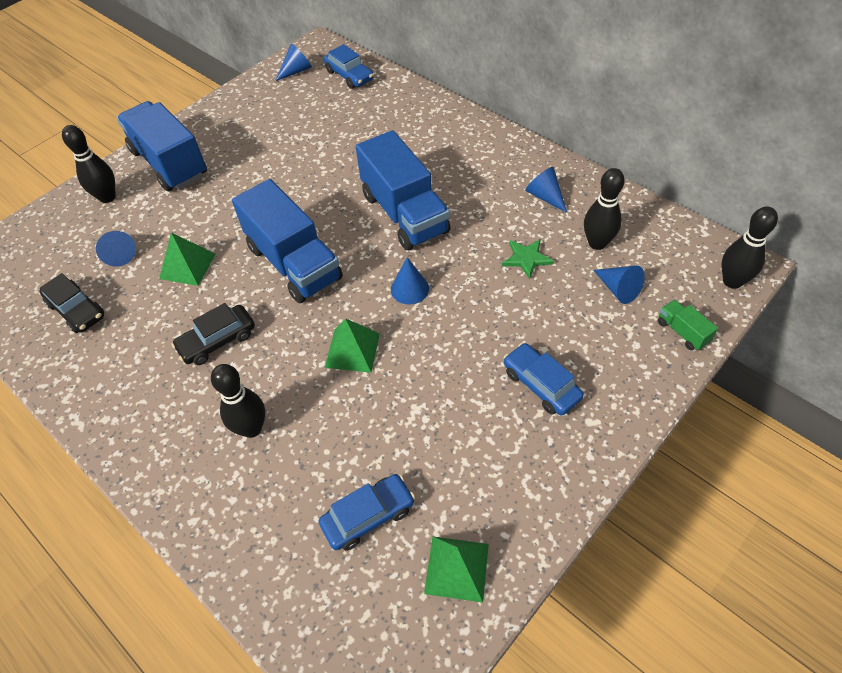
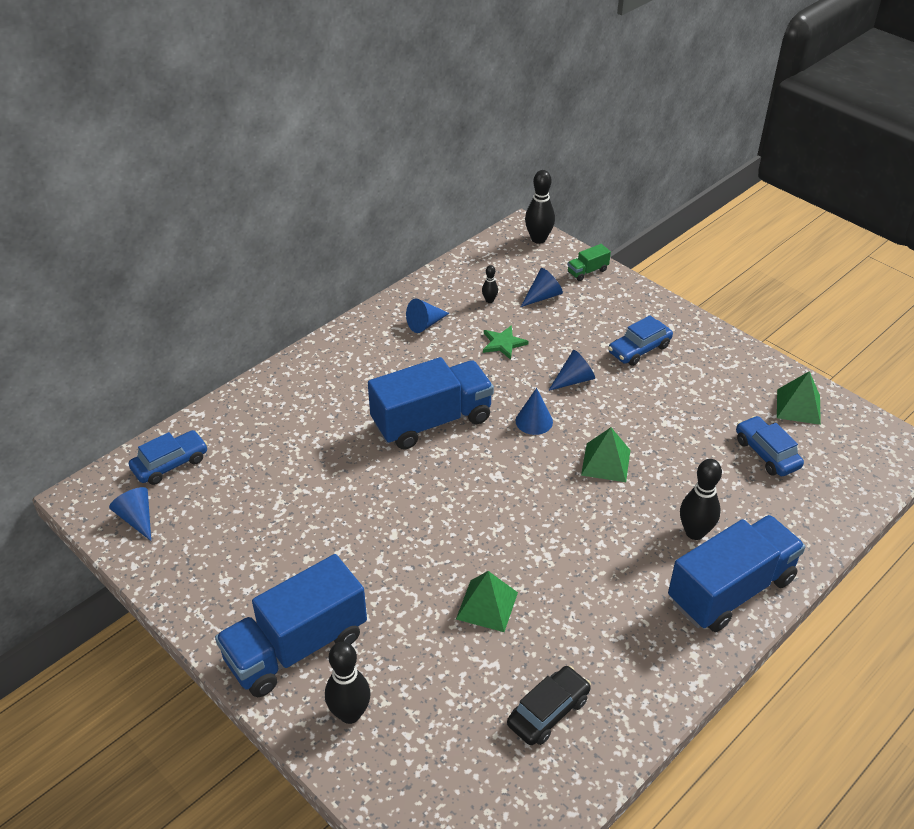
camera: 90 degrees left, 10 degrees down
blue cone [96,231,136,266] -> blue cone moved to [548,350,595,391]
black car [172,303,255,365] -> none
blue truck [232,179,343,303] -> blue truck moved to [668,515,805,632]
black bowling pin [584,168,625,250] -> black bowling pin [482,265,498,303], size x0.51

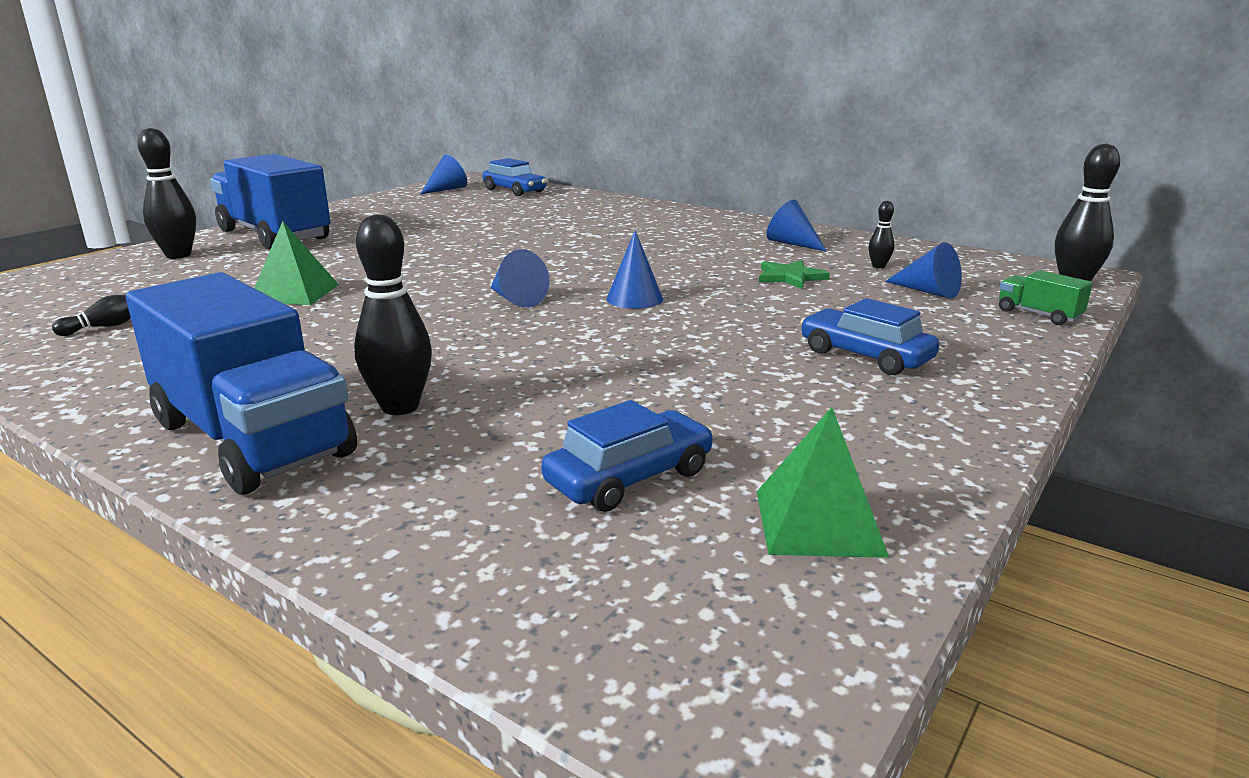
camera: 80 degrees right, 20 degrees down
blue truck [368,357,494,450] -> none
black car [507,666,591,745] -> black bowling pin [52,295,131,336]
blue cone [548,350,595,391] -> blue cone moved to [490,249,550,308]
green pyramid [581,427,630,482] -> none

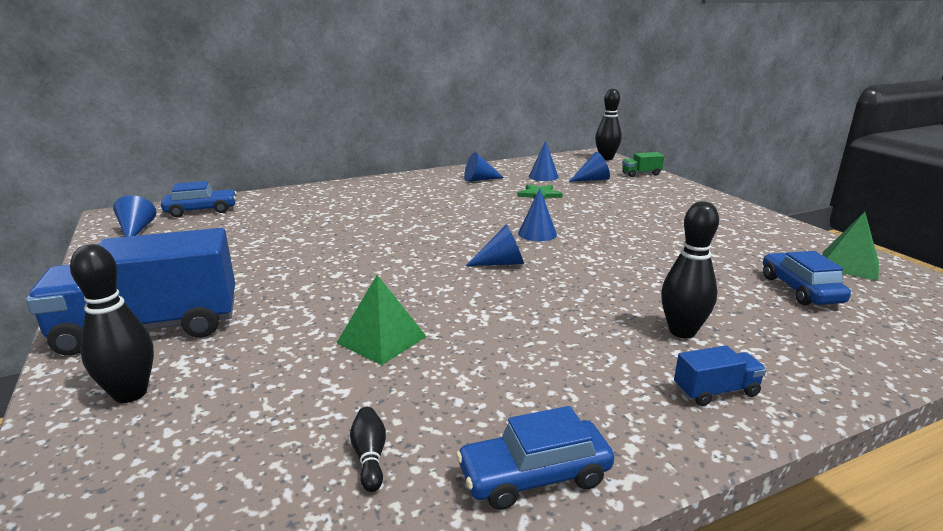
camera: 60 degrees left, 0 degrees up
blue truck [126,272,357,495] -> blue truck [674,345,766,406], size x0.41
blue car [800,298,939,375] -> blue car moved to [456,406,614,510]
black bowling pin [868,201,894,269] -> blue cone [529,140,559,181]

